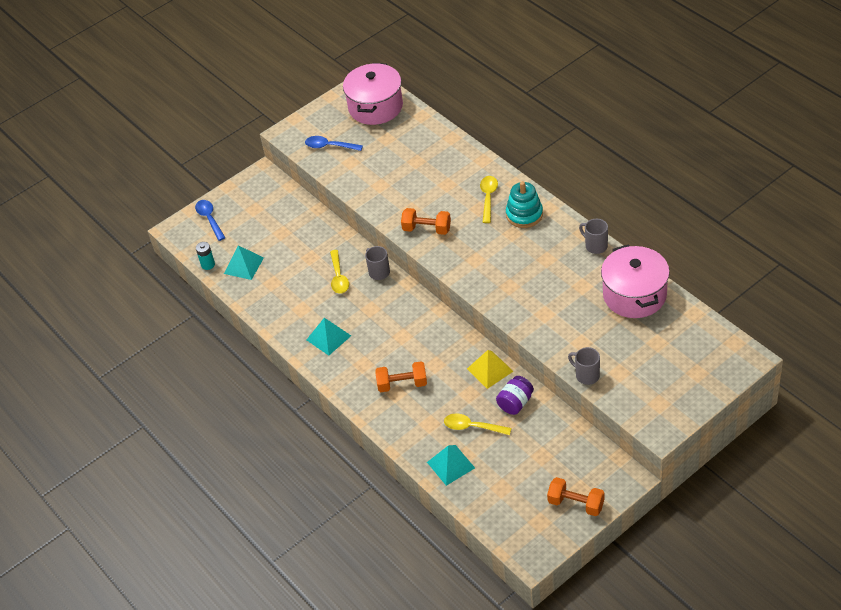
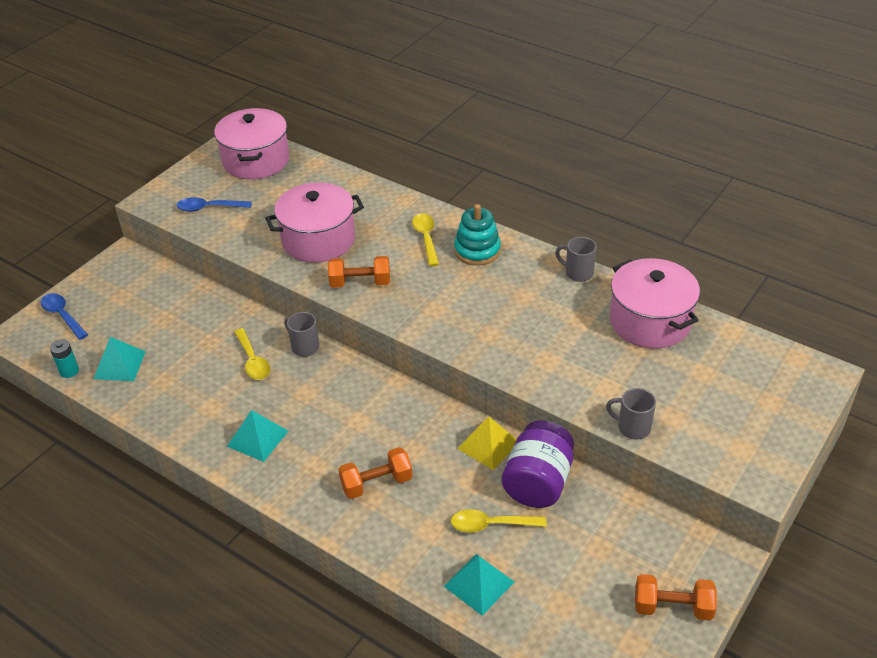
camera: 20 degrees left, 5 degrees down
purple jar [496,376,534,415] -> purple jar [502,420,574,508], size x1.60
none -> pink pot [265,182,364,263]

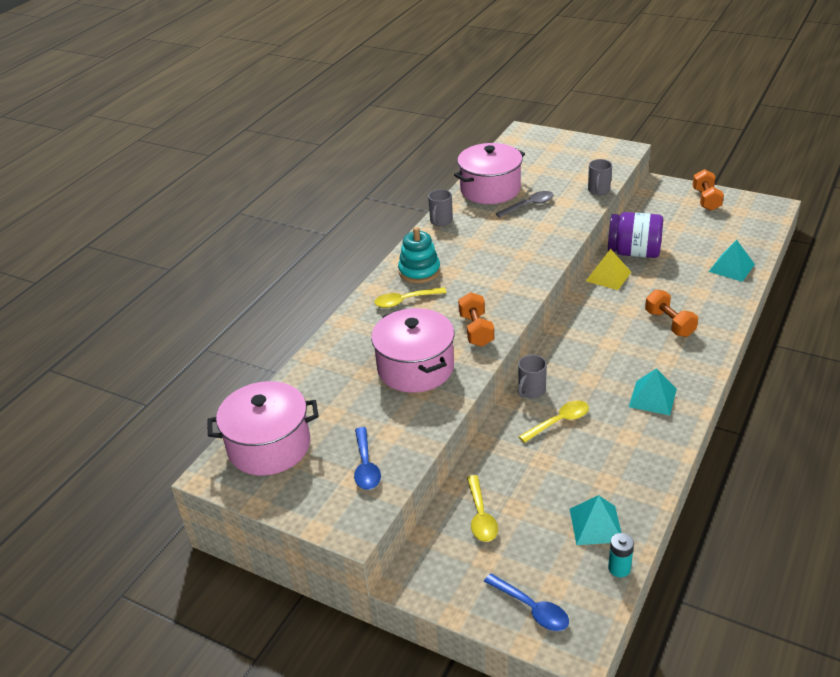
camera: 95 degrees left, 5 degrees down
blue spoon [41,293,88,340] -> blue spoon turned 90 degrees counterclockwise [484,573,569,631]
yellow spoon [451,509,547,533] -> yellow spoon moved to [467,475,498,542]
none -> grey spoon [496,191,553,218]

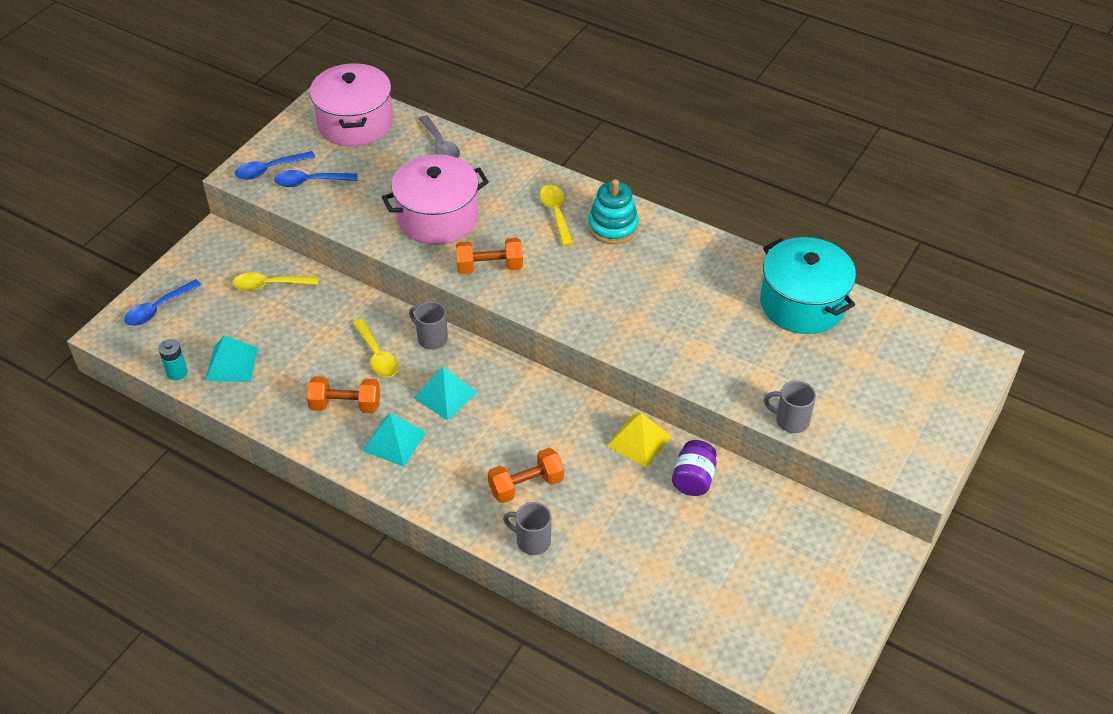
camera: 90 degrees right, 10 degrees up
grey mug [428,189,453,226] -> grey mug moved to [503,502,551,555]
pink pot [454,143,525,204] -> turquoise pot [760,237,856,334]
grey spoon [496,191,553,218] -> grey spoon moved to [419,115,460,158]
purple jar [608,212,663,258] -> purple jar [672,440,717,496], size x0.62
orange dumbbell [692,169,724,211] -> orange dumbbell moved to [307,376,380,413]
turquoise pyramid [709,240,755,282] -> turquoise pyramid moved to [414,367,478,420]
none -> blue spoon [235,151,315,180]

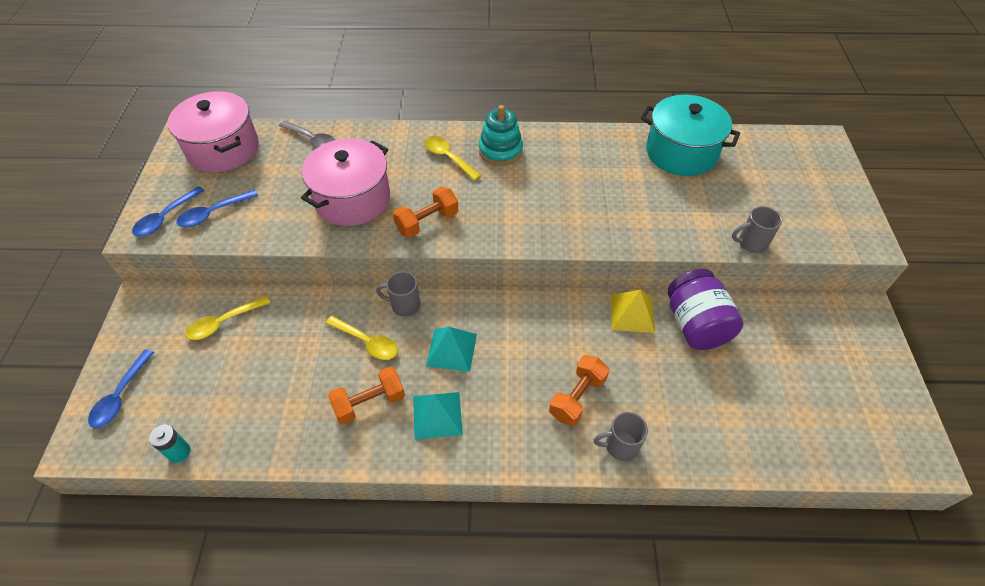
camera: 30 degrees left, 5 degrees up
turquoise pyramid [205,335,258,382] -> none
purple jar [672,440,717,496] -> purple jar [667,269,743,350], size x1.60

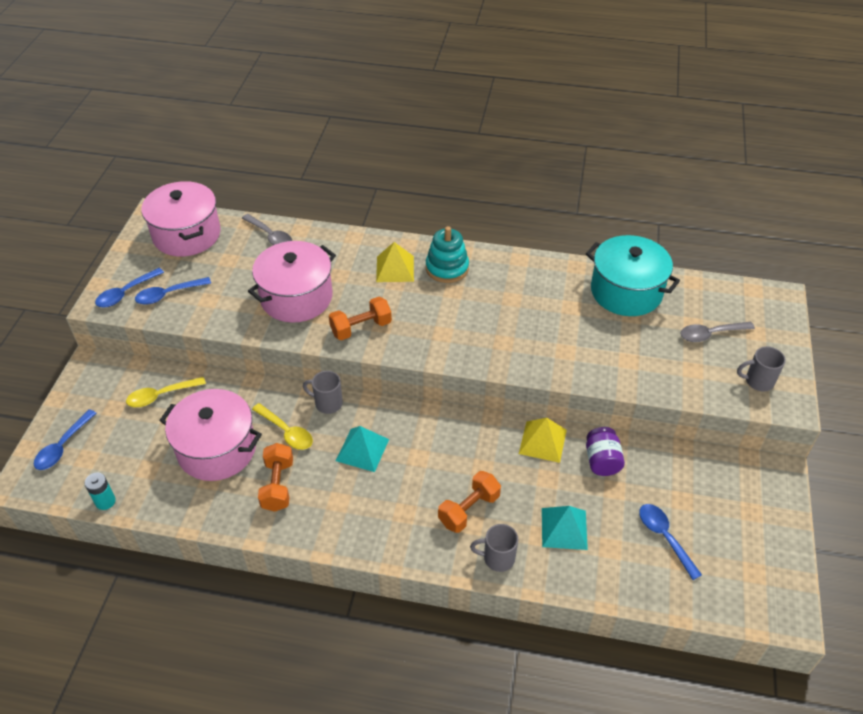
camera: 10 degrees right, 5 degrees down
orange dumbbell [328,367,405,425] -> orange dumbbell turned 75 degrees counterclockwise [258,443,293,512]
turquoise pyramid [413,392,463,440] -> turquoise pyramid moved to [542,506,588,550]
yellow spoon [424,136,481,181] -> yellow pyramid [376,242,414,282]
purple jar [667,269,743,350] -> purple jar [586,427,625,476], size x0.62
grey mug [732,206,782,253] -> grey mug moved to [737,346,786,392]
none -> pink pot [159,389,262,481]
none -> blue spoon [639,504,702,580]
none -> grey spoon [680,322,755,342]

